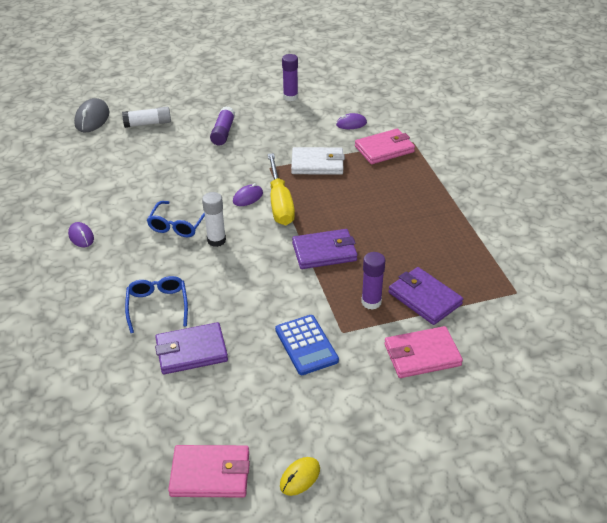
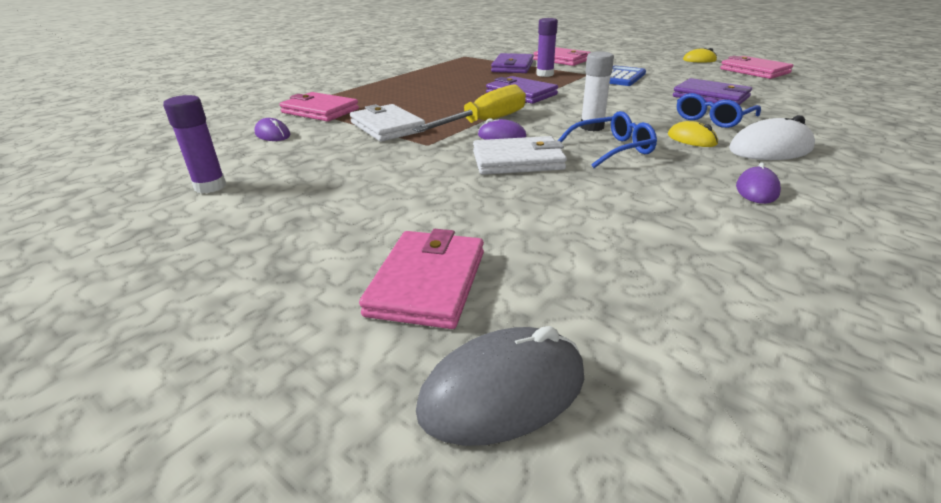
camera: 125 degrees left, 10 degrees down
white glue stick [122,107,171,128] -> pink wallet [359,229,484,329]
purple glue stick [210,106,235,146] -> none
none -> white wallet [473,136,567,175]
none -> yellow mouse [668,121,718,147]
none -> white mouse [729,115,815,160]

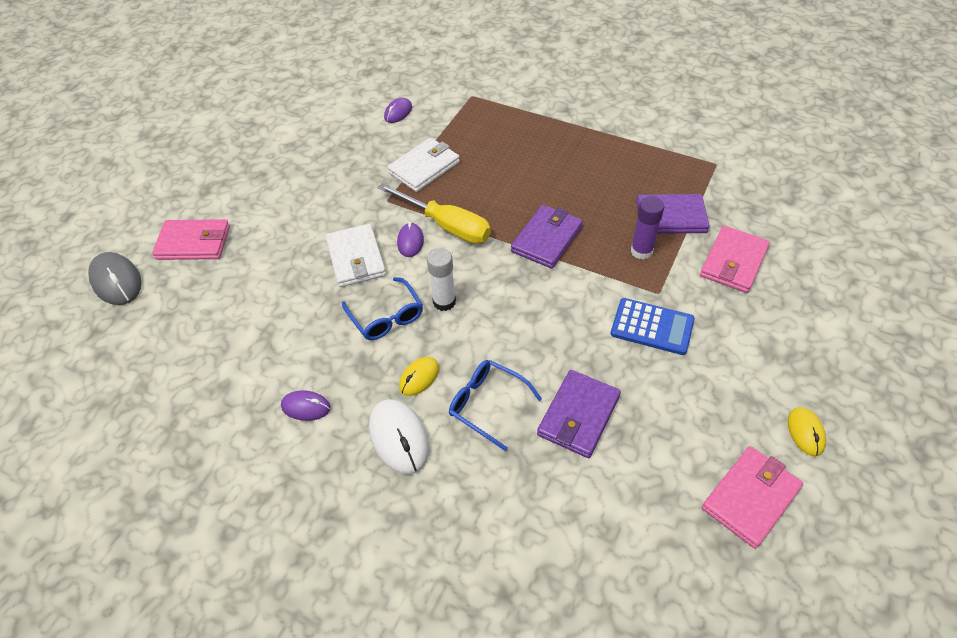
camera: 80 degrees right, 20 degrees up
purple glue stick [163,95,226,194] -> none
pink wallet [279,92,359,122] -> none

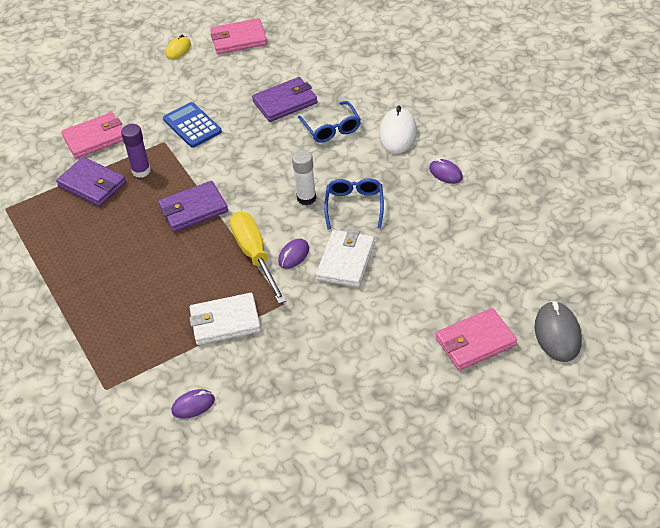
camera: 145 degrees left, 5 degrees down
pink wallet [152,219,230,260] -> pink wallet turned 60 degrees counterclockwise [436,308,517,370]
yellow mouse [399,357,439,396] -> none

